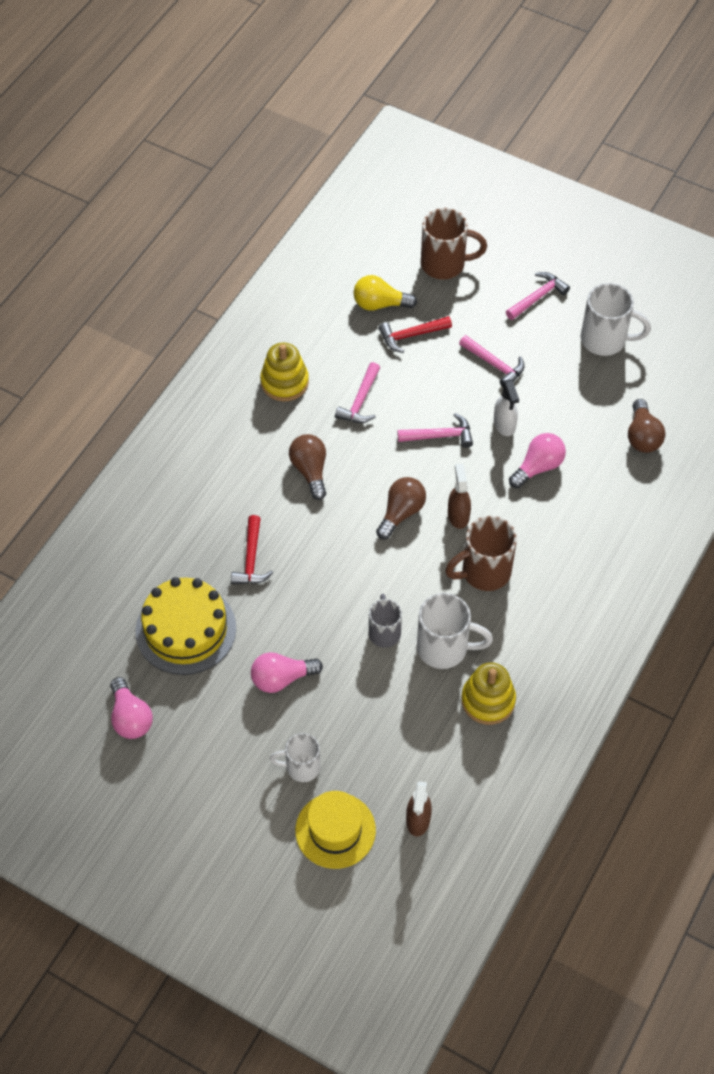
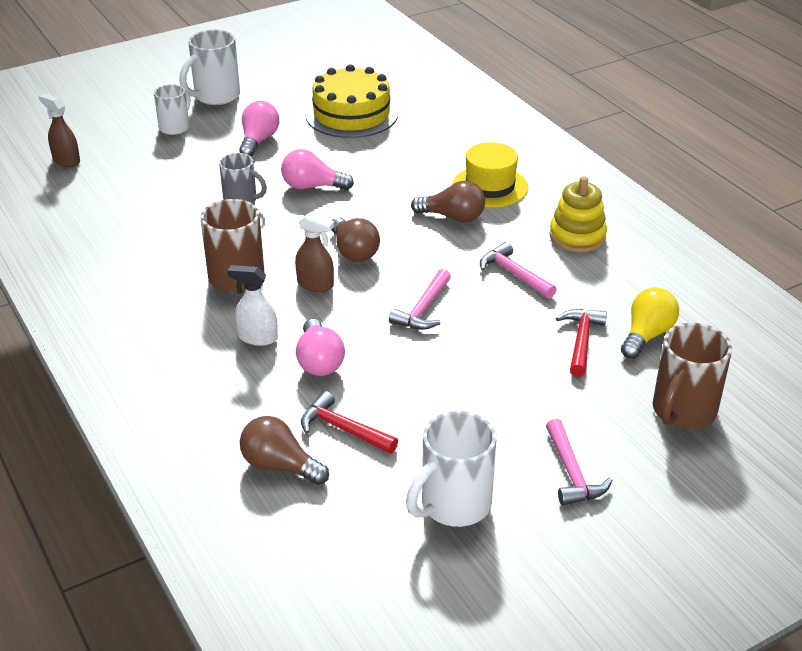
camera: 120 degrees right, 20 degrees down
pink light bulb [110,677,153,739] -> pink light bulb moved to [281,149,354,190]
red hammer [231,515,273,584] -> red hammer moved to [301,391,398,454]
yellow hat [295,791,376,869] -> yellow hat moved to [452,142,528,208]
white mug [417,593,493,669] -> white mug moved to [179,30,240,105]
pink hammer [459,335,525,386] -> none
yellow stacking toy [461,662,516,725] -> none
white spray bottle [494,379,519,436] -> white spray bottle moved to [227,265,278,346]

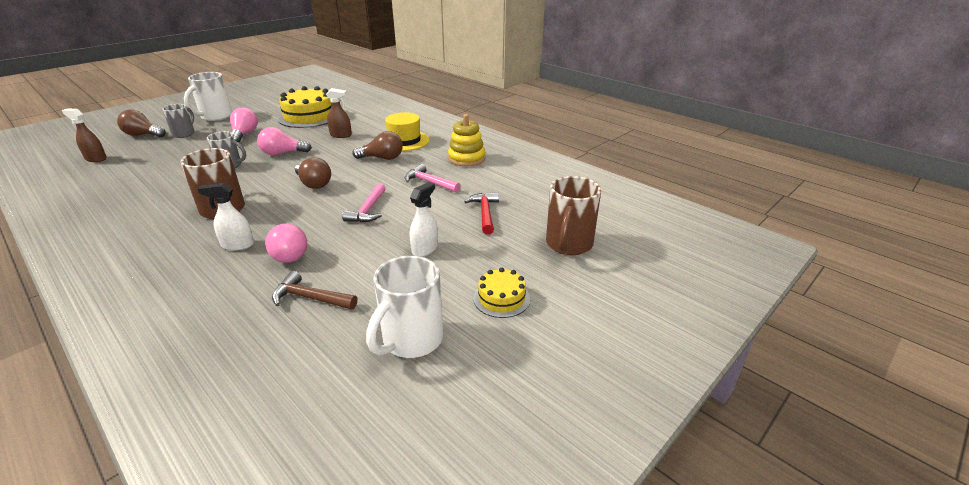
camera: 15 degrees left, 5 degrees down
white mug [154,84,190,135] -> grey mug [162,104,195,138]
brown light bulb [240,416,329,485] -> brown light bulb moved to [117,110,166,137]
brown spray bottle [295,213,334,292] -> brown spray bottle moved to [326,88,352,138]
red hammer [301,391,398,454] -> brown hammer [272,271,357,310]
pink hammer [546,419,613,506] -> yellow cake [474,268,530,318]
yellow light bulb [621,287,679,359] -> none
none -> white spray bottle [410,182,438,257]

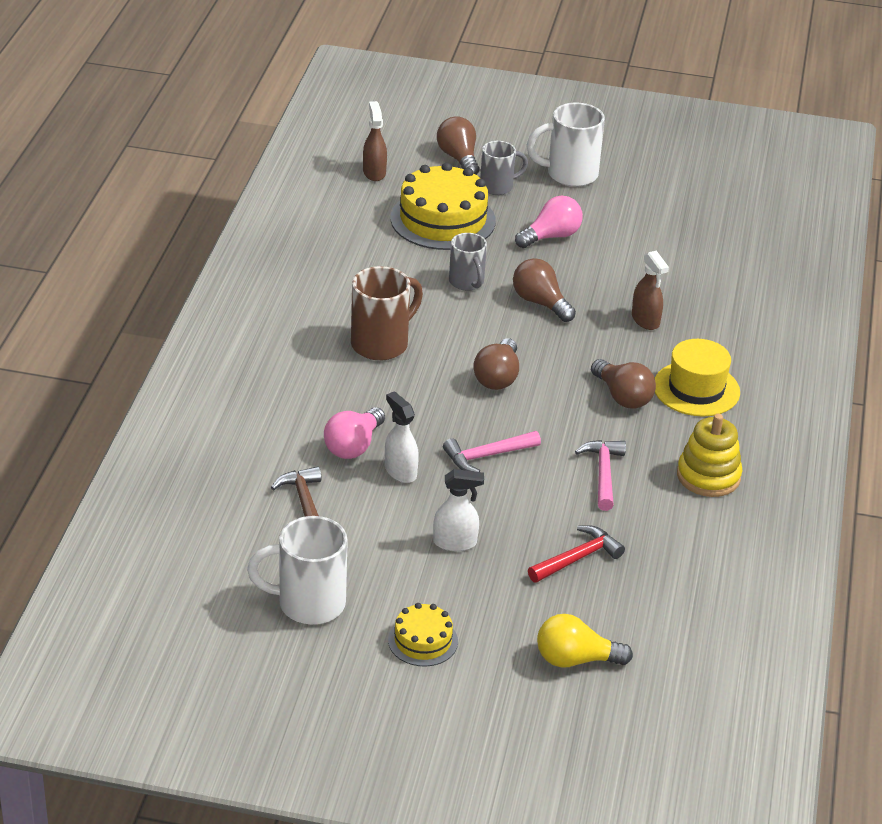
camera: 55 degrees right, 5 degrees up
white spray bottle [198,183,254,250] -> white spray bottle moved to [385,391,419,483]
pink light bulb [257,127,312,155] -> brown light bulb [513,258,576,322]
yellow cake [278,86,332,128] -> yellow cake moved to [390,163,496,250]
brown mug [546,176,601,255] -> yellow light bulb [537,614,633,667]

